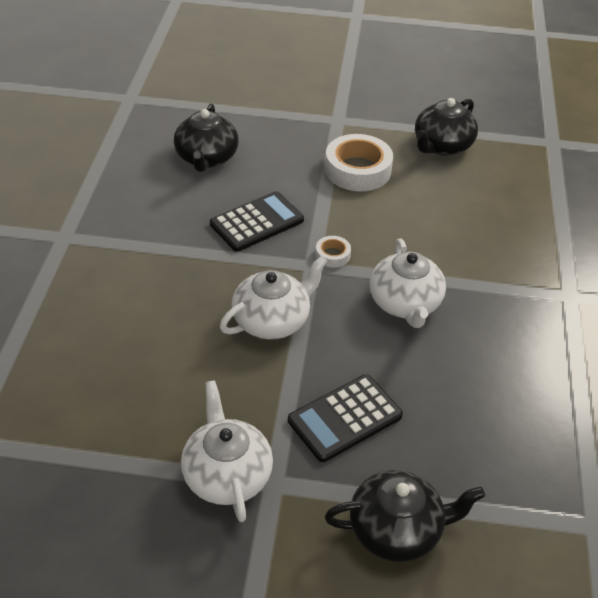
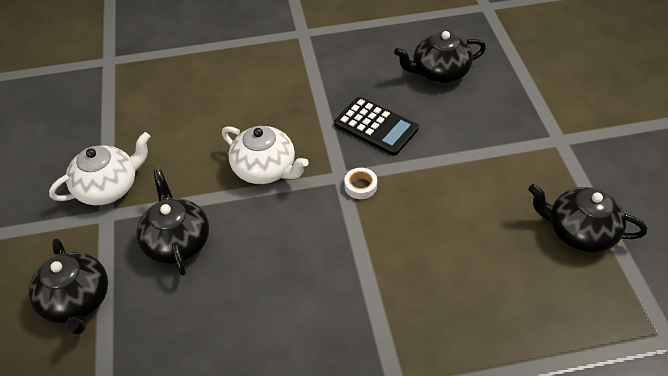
camera: 75 degrees right, 5 degrees up
black calculator [288,374,403,462] -> black teapot [136,169,209,276]
white tape [325,134,393,191] -> none
white teapot [370,239,446,328] -> none

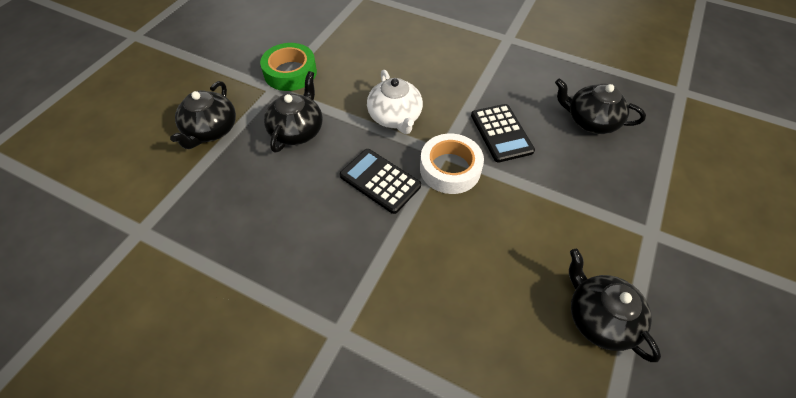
camera: 35 degrees right, 5 degrees up
white teapot [49,132,150,205] -> green tape [260,43,317,91]
white tape [344,168,377,199] -> white tape [420,134,484,194], size x2.10
none -> black calculator [340,149,421,214]

